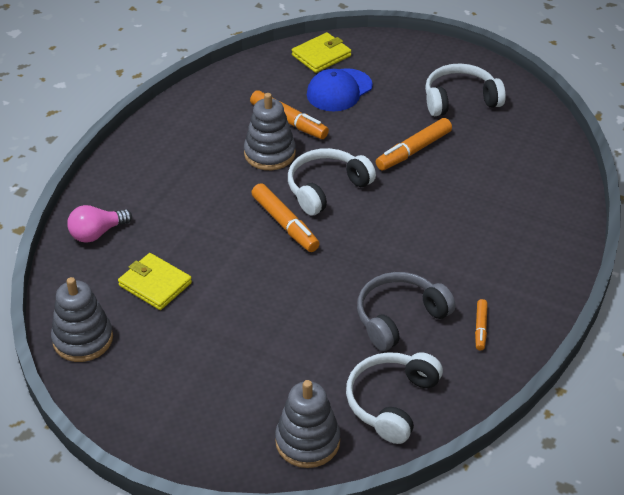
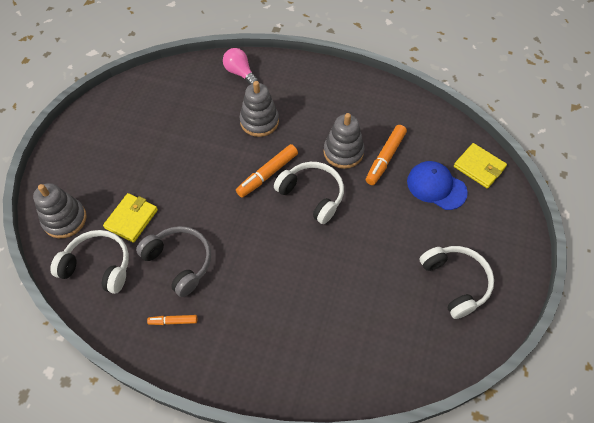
camera: 80 degrees right, 15 degrees up
grey stacking toy [51,277,113,362] -> grey stacking toy moved to [240,81,279,137]
yellow wallet [118,253,192,310] -> yellow wallet moved to [103,193,158,243]
orange marker [376,118,452,170] -> none

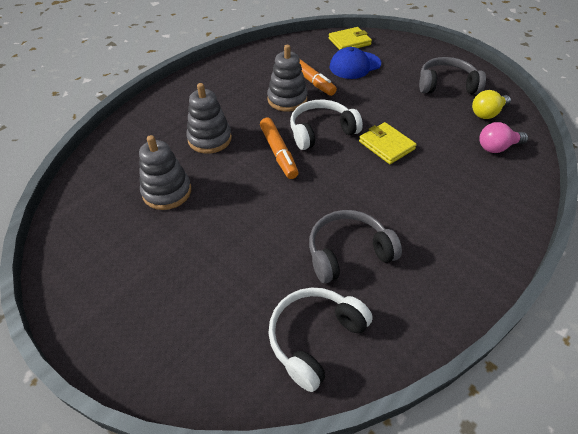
camera: 65 degrees left, 10 degrees down
grey stacking toy [33,183,87,238] -> grey stacking toy moved to [139,135,191,210]
yellow wallet [103,193,158,243] -> yellow wallet moved to [359,122,417,164]
orange marker [147,315,197,325] -> none
pink light bulb [223,48,258,85] -> pink light bulb moved to [479,122,528,153]
white headphones [420,246,494,319] -> grey headphones [419,57,486,94]
none -> yellow light bulb [472,90,511,119]

